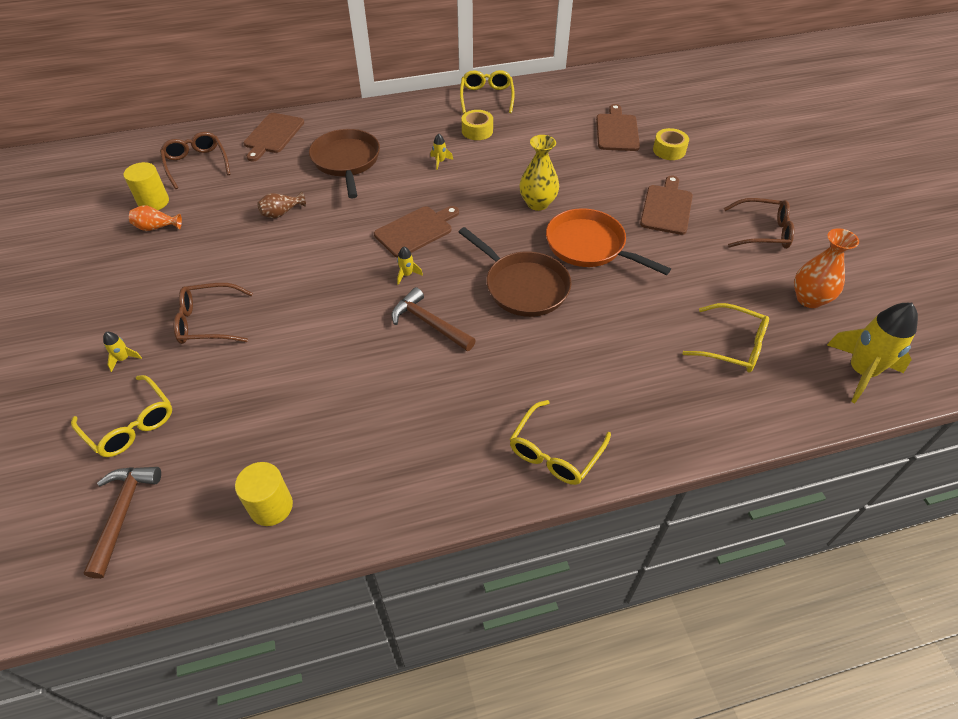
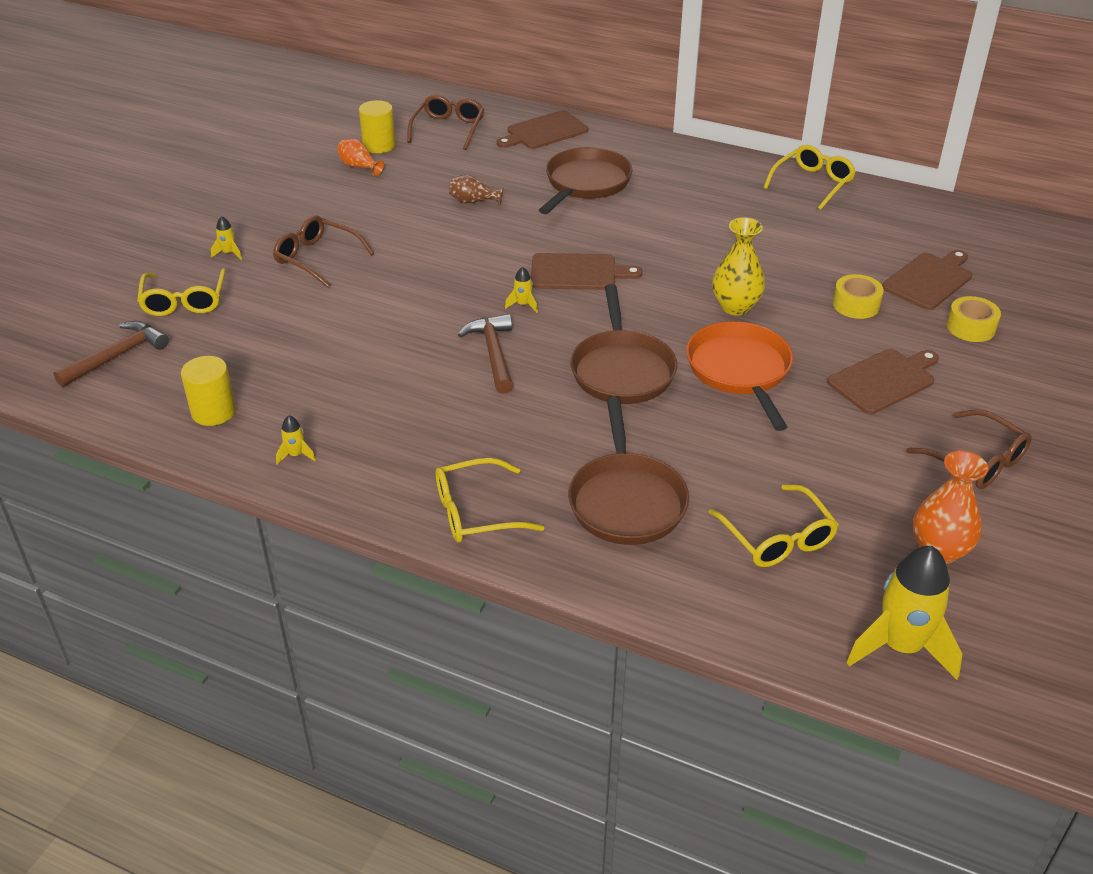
camera: 40 degrees right, 10 degrees down
yellow rocket [430,134,453,170] -> yellow rocket moved to [276,415,316,465]
yellow tape [462,110,493,140] -> yellow tape moved to [833,274,884,319]
none -> brown pan [568,397,689,545]

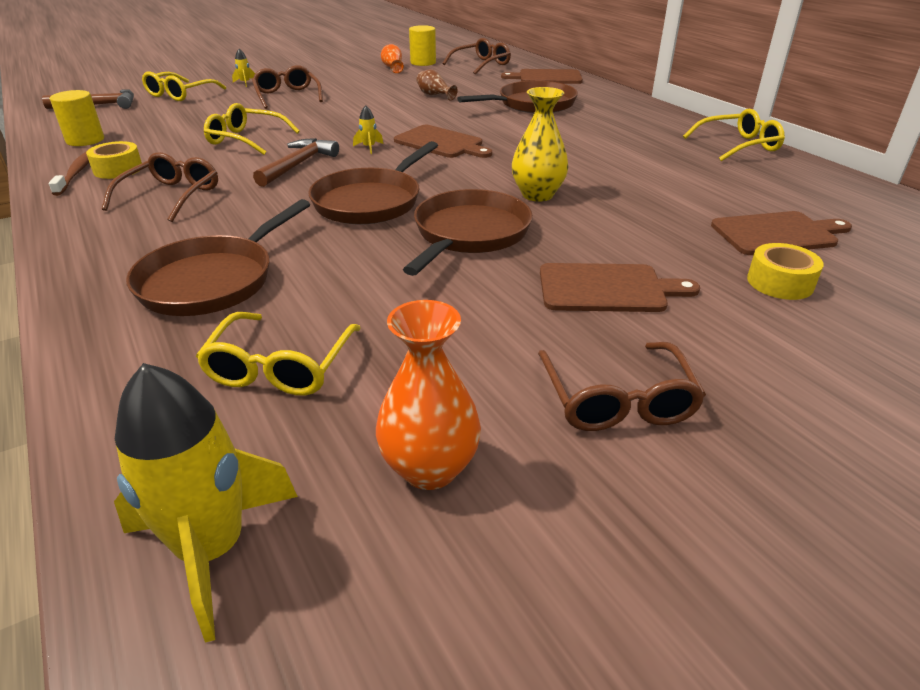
camera: 35 degrees right, 5 degrees down
yellow rocket [276,415,316,465] -> brown toothbrush [49,151,89,196]
yellow glasses [436,458,545,543] -> yellow glasses moved to [204,103,300,155]
orange pan [686,321,793,431] -> brown pan [403,189,533,276]
yellow tape [833,274,884,319] -> yellow tape moved to [86,141,142,179]
none -> brown glasses [102,152,218,222]

